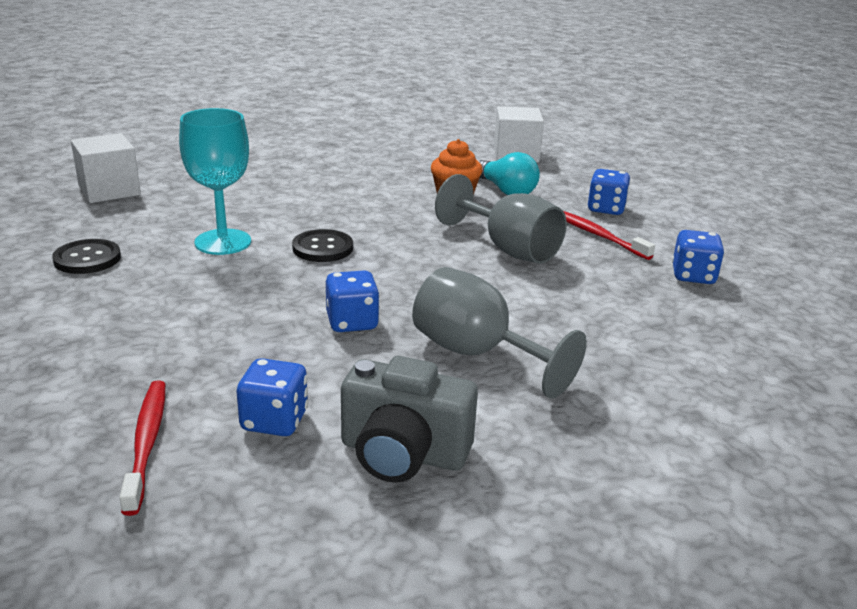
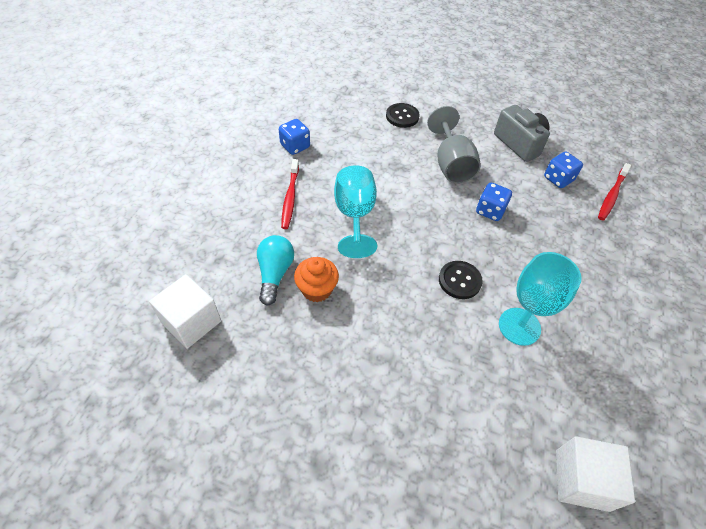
camera: 140 degrees left, 25 degrees up
black button [52,239,121,274] -> black button moved to [386,103,420,128]
grey goblet [435,174,567,264] -> turquoise goblet [334,165,377,258]
blue dice [588,169,631,215] -> none

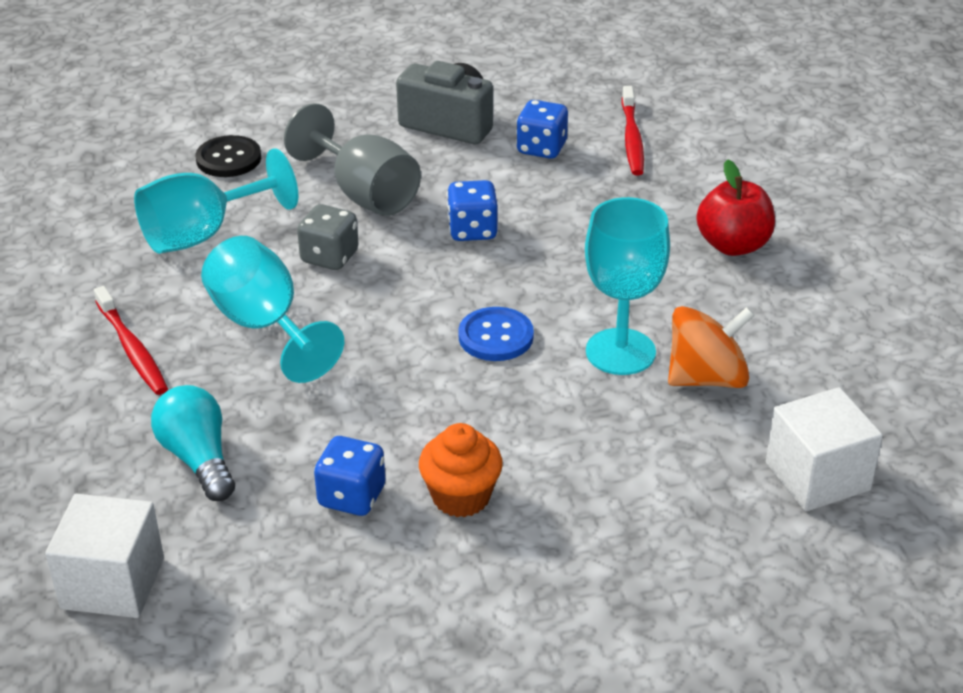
camera: 30 degrees left, 15 degrees down
blue dice [279,119,310,155] -> blue dice moved to [314,436,385,516]
orange cupcake [294,257,339,302] -> orange cupcake moved to [419,423,503,517]
black button [439,261,483,299] -> blue button [458,307,534,361]
none -> turquoise goblet [134,148,298,254]
none -> grey dice [297,204,359,270]
none -> orange spinning top [668,306,755,388]
none -> red apple [696,159,775,256]

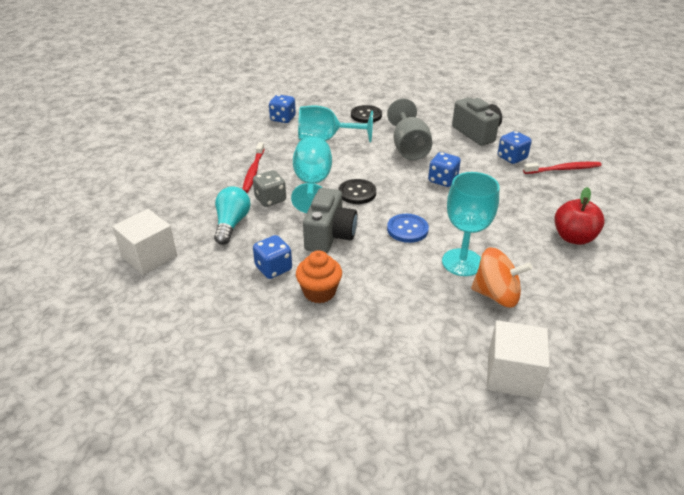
camera: 35 degrees right, 0 degrees up
grey dice [297,204,359,270] -> grey dice moved to [253,170,286,207]
red toothbrush [622,86,644,176] -> red toothbrush turned 135 degrees counterclockwise [523,162,602,174]
none -> blue dice [269,95,296,123]
none -> grey camera [303,188,358,253]
none -> black button [338,179,376,204]

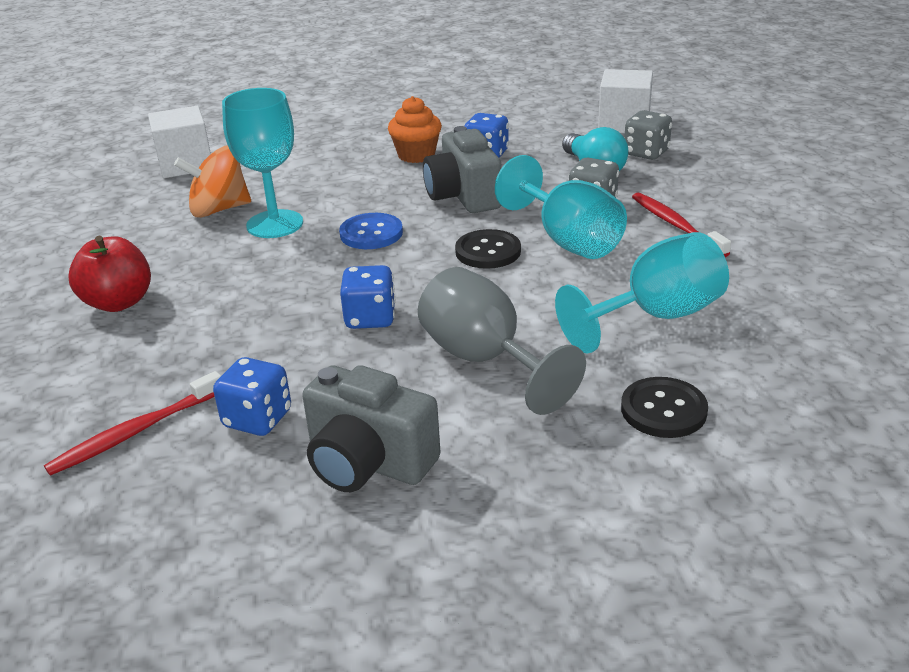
camera: 150 degrees right, 5 degrees down
blue dice [269,95,296,123] -> none
none -> grey dice [624,110,672,160]

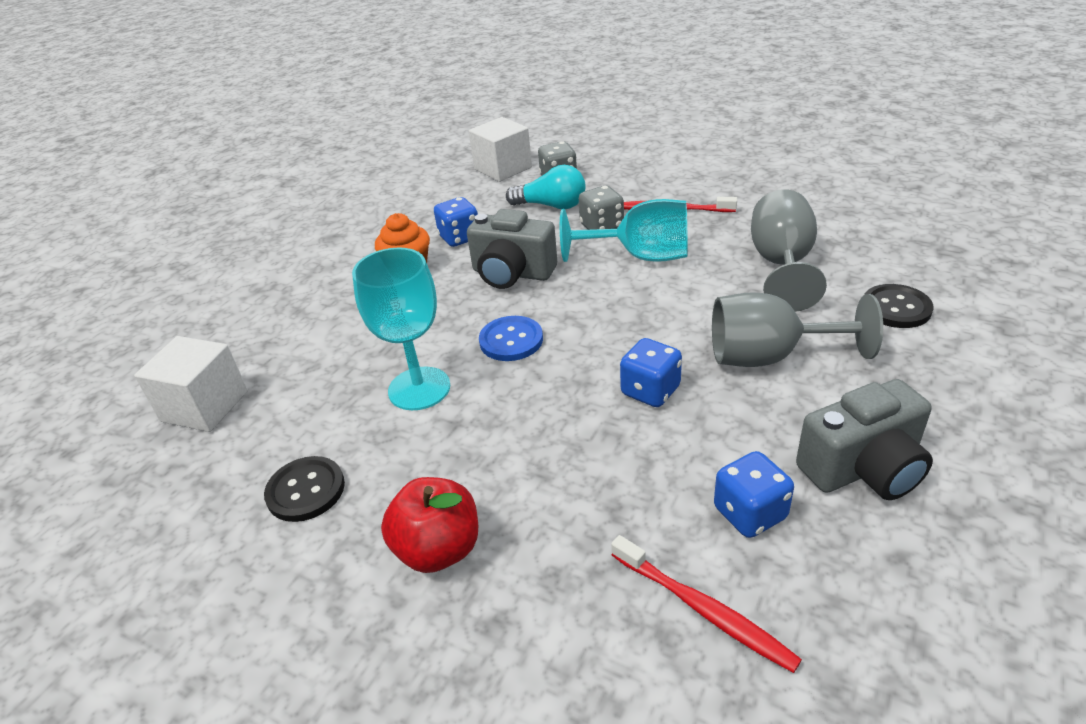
camera: 50 degrees left, 5 degrees up
red toothbrush [44,371,221,476] -> red toothbrush turned 45 degrees counterclockwise [611,535,802,673]
orange spinning top [174,145,251,218] -> none
black button [455,229,521,269] -> black button moved to [264,456,345,522]
turquoise goblet [555,232,729,354] -> grey goblet [751,190,827,312]

